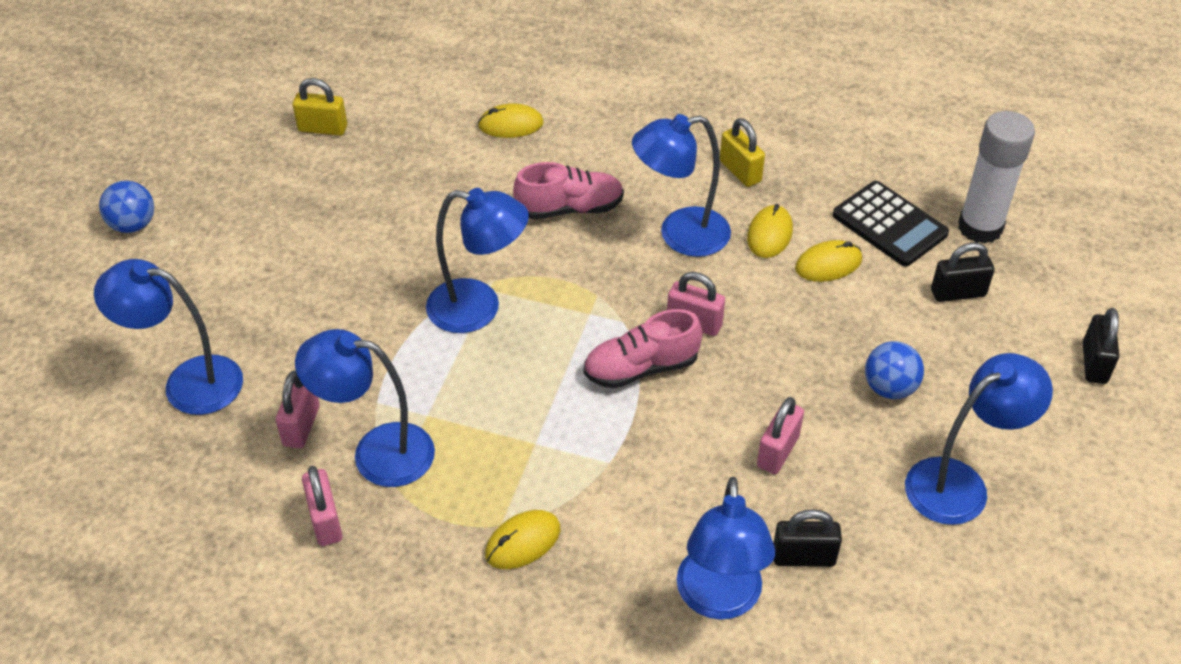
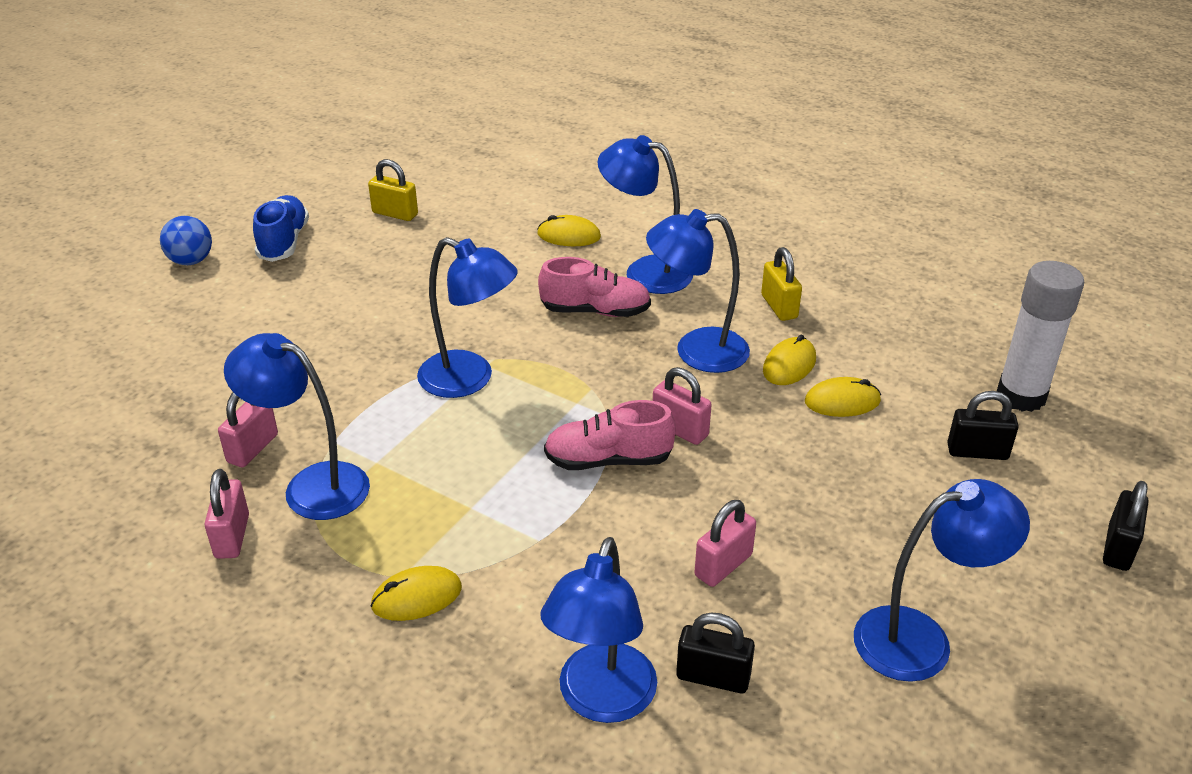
camera: 15 degrees right, 10 degrees down
blue lamp [94,259,243,415] -> blue lamp moved to [598,135,693,294]
black calculator [833,181,949,267] -> none
blue ball [865,341,924,399] -> none
none -> blue shoe [253,195,309,262]

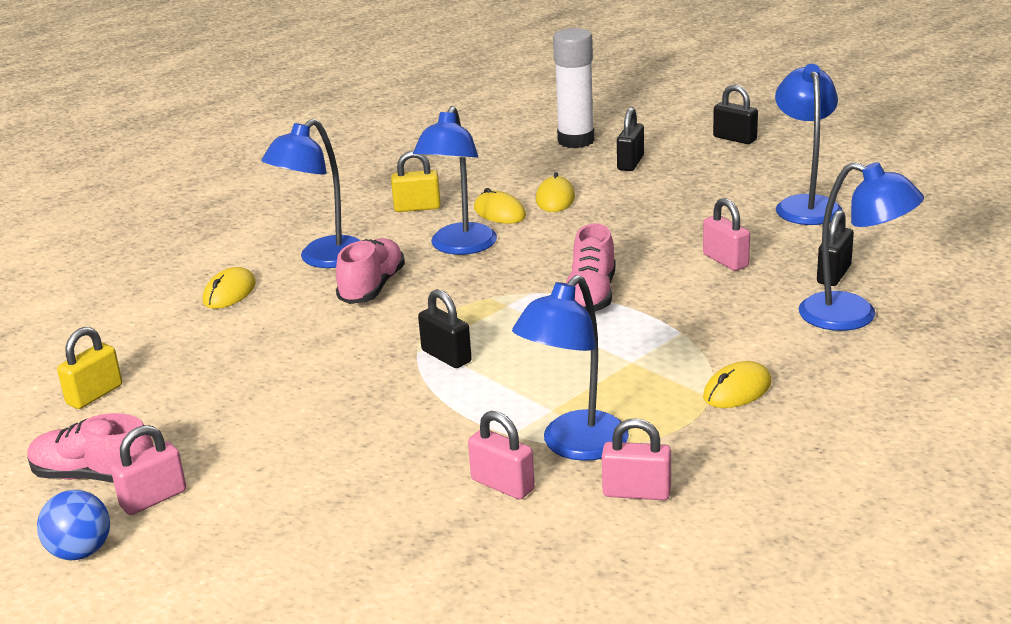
camera: 75 degrees left, 10 degrees down
blue shoe [253,195,309,262] -> pink shoe [27,413,154,483]
yellow mouse [371,566,462,621] -> yellow mouse turned 60 degrees clockwise [703,361,772,408]
blue lamp [417,237,518,398] -> black padlock [418,289,472,368]
pink padlock [653,367,712,445] -> pink padlock moved to [111,425,186,515]

